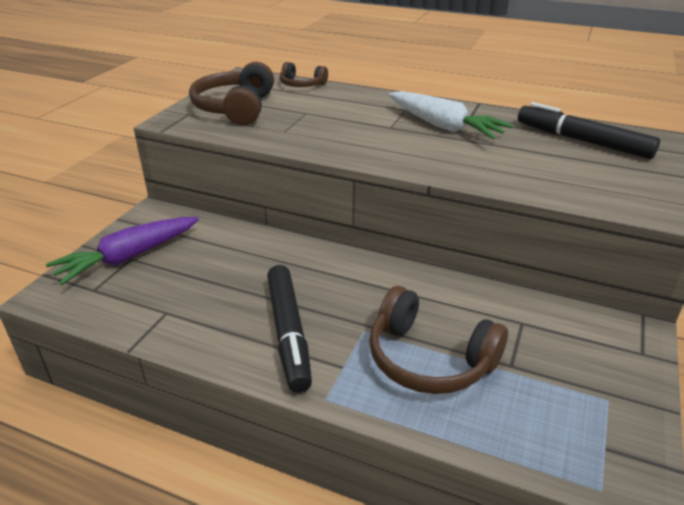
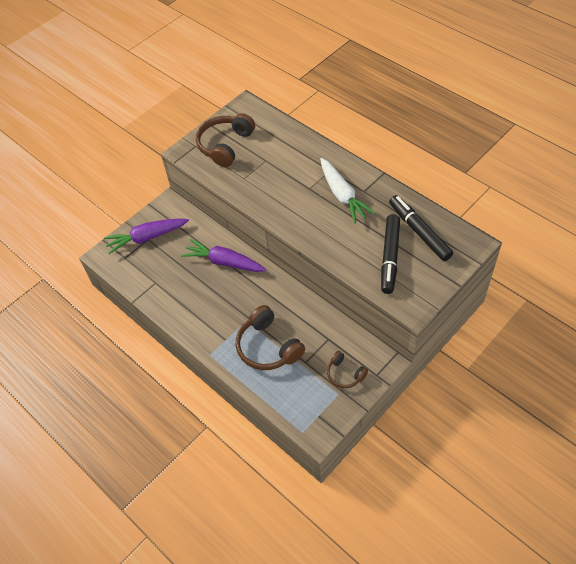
camera: 25 degrees right, 20 degrees up
black marker [267,265,312,393] -> black marker moved to [381,214,400,294]
brown headphones [280,62,328,87] -> brown headphones moved to [327,351,368,388]
none -> purple carrot [181,239,267,272]

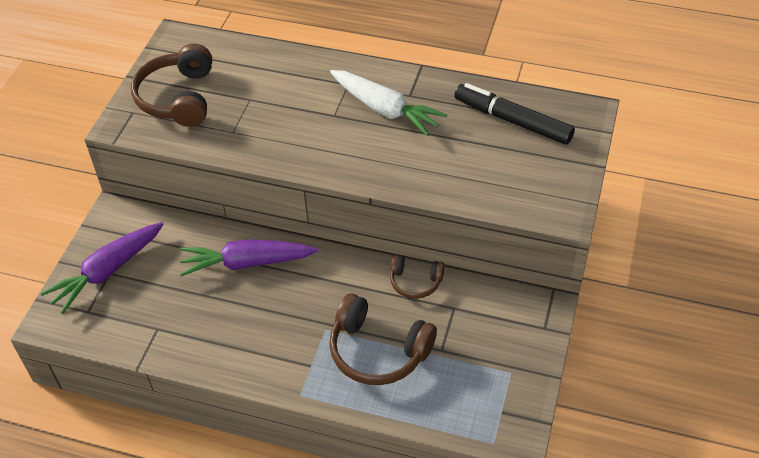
camera: 30 degrees left, 5 degrees down
brown headphones [327,351,368,388] -> brown headphones moved to [390,255,445,299]
black marker [381,214,400,294] -> none

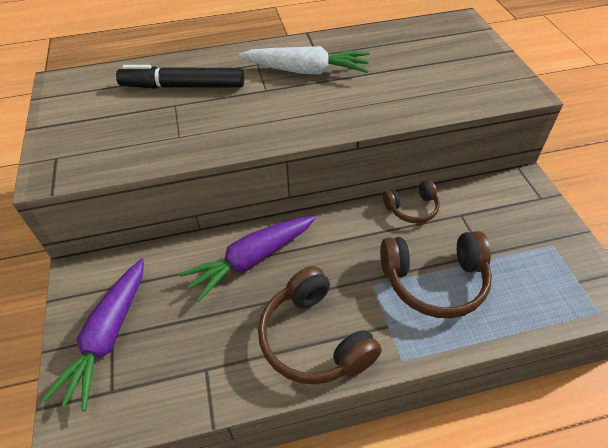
camera: 30 degrees left, 0 degrees up
brown headphones [131,44,212,127] -> brown headphones moved to [258,266,381,385]
black marker [454,83,575,145] -> black marker moved to [116,65,244,89]

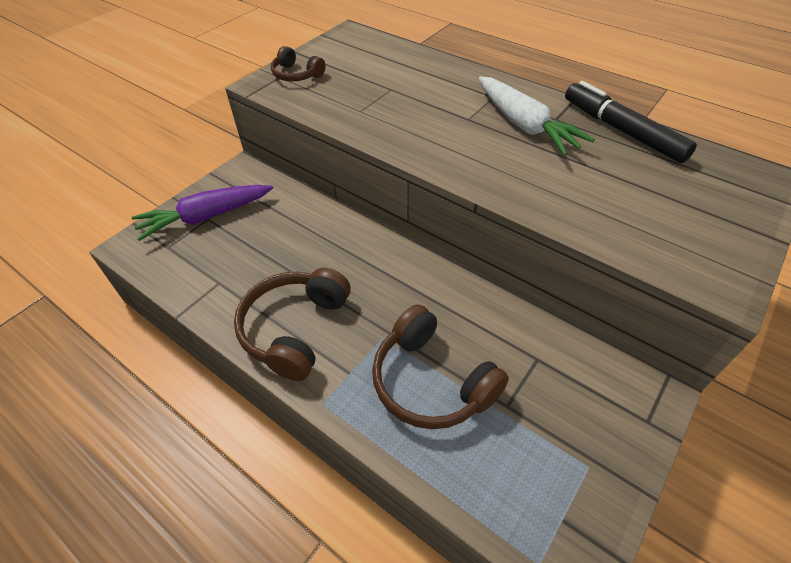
camera: 50 degrees right, 0 degrees up
black marker [116,65,244,89] -> black marker moved to [565,81,697,163]
purple carrot [179,216,315,302] -> none
brown headphones [383,180,440,223] -> brown headphones moved to [271,46,325,81]

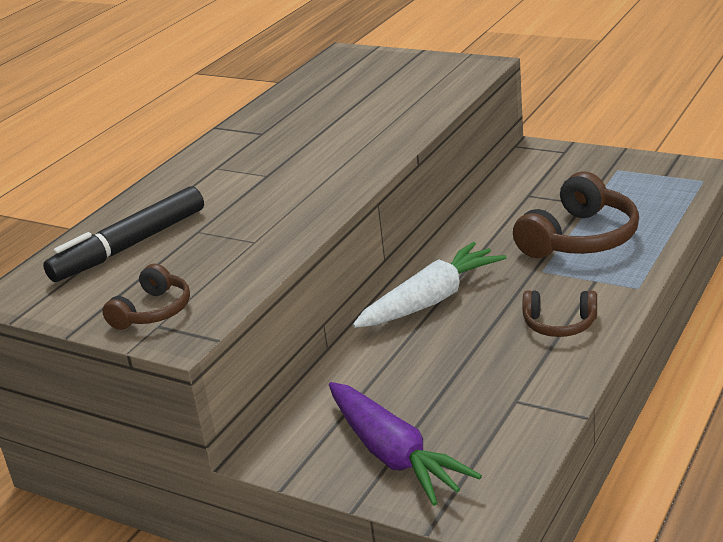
camera: 95 degrees left, 20 degrees down
brown headphones [234,268,351,381] -> brown headphones [522,290,597,337], size x0.56
white carrot [478,77,595,156] -> white carrot moved to [353,242,507,328]
black marker [565,81,697,163] -> black marker moved to [43,186,204,282]

